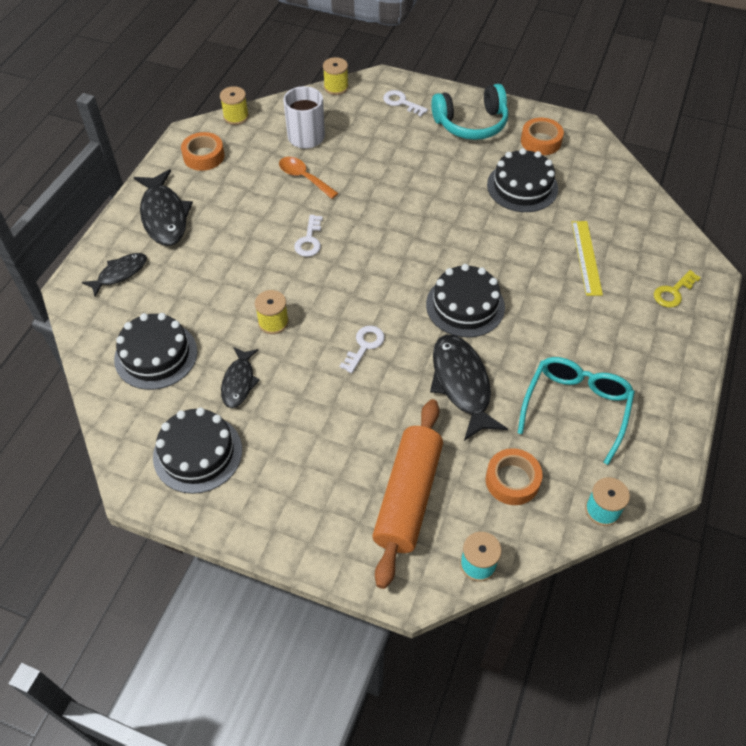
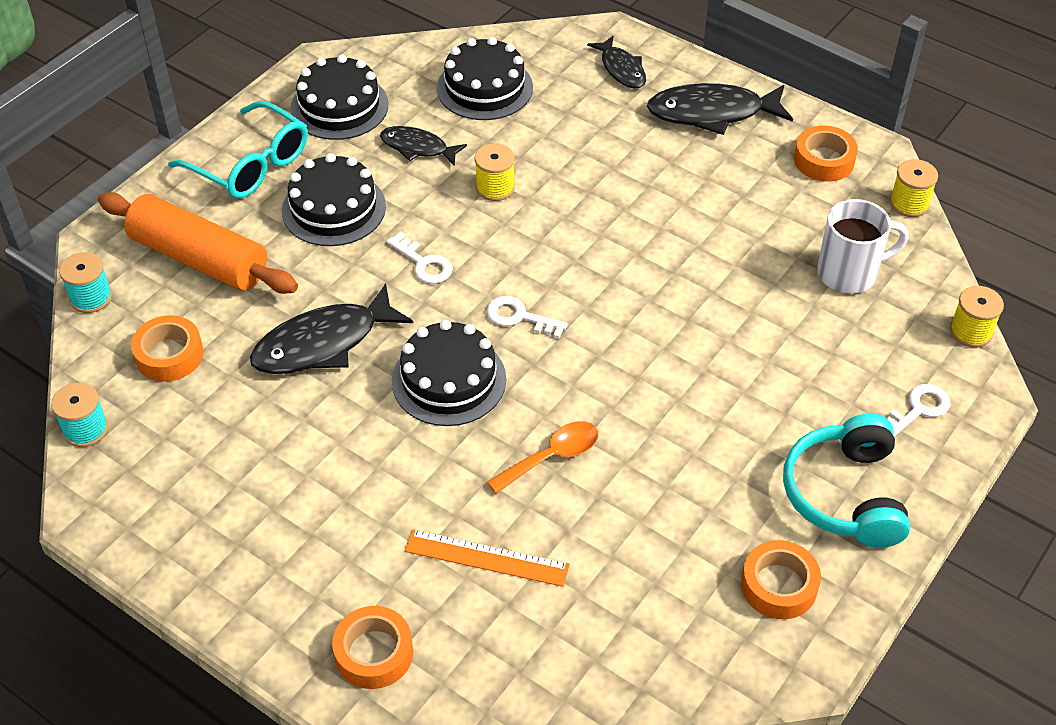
camera: 105 degrees right, 5 degrees down
orange spoon [279,157,339,199] -> orange spoon moved to [487,421,598,494]
white key [294,215,323,257] -> white key moved to [487,296,568,338]
black fish [430,335,508,441] -> black fish turned 150 degrees clockwise [250,284,413,374]
black cake [487,148,558,212] -> black cake moved to [282,153,386,246]
turquoise glasses [518,357,635,465] -> turquoise glasses moved to [168,101,308,199]
yellow ruler [572,221,603,296] -> orange ruler [405,529,570,587]
yellow key [654,270,701,308] -> orange tape [332,606,413,689]

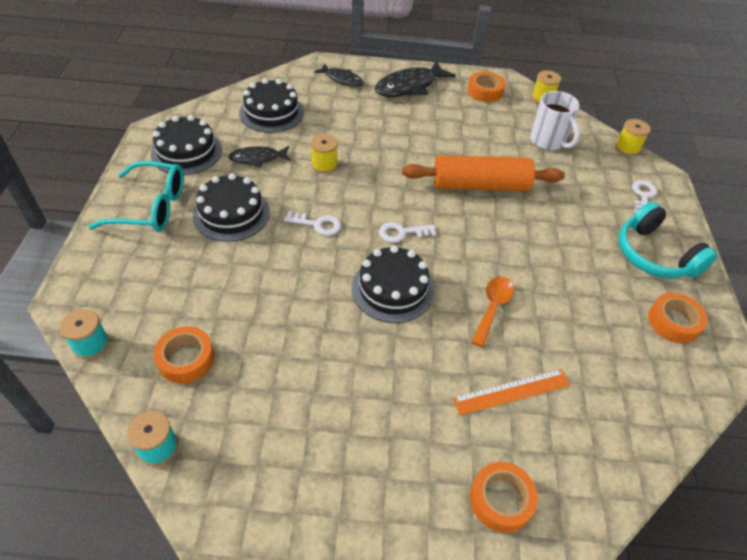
camera: 35 degrees left, 0 degrees up
orange rolling pin [98,192,298,294] -> orange rolling pin moved to [402,155,565,191]
black fish [250,284,413,374] -> none
white mug [817,199,909,294] -> white mug turned 105 degrees clockwise [530,91,580,150]

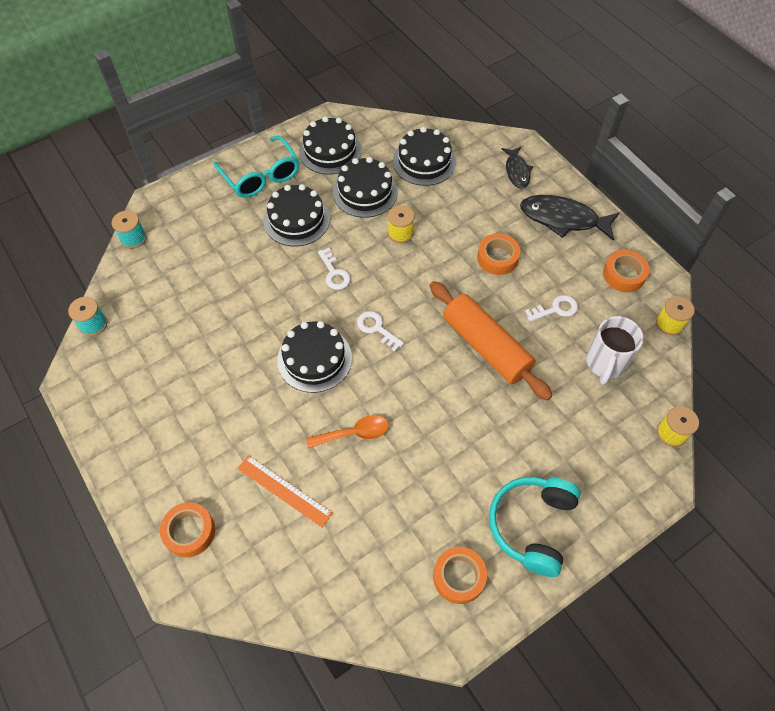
camera: 55 degrees right, 10 degrees up
orange tape [154,326,214,384] -> orange tape moved to [477,234,520,275]
black fish [229,146,291,168] -> black cake [333,157,398,218]
white key [632,180,657,213] -> white key moved to [525,295,578,322]

